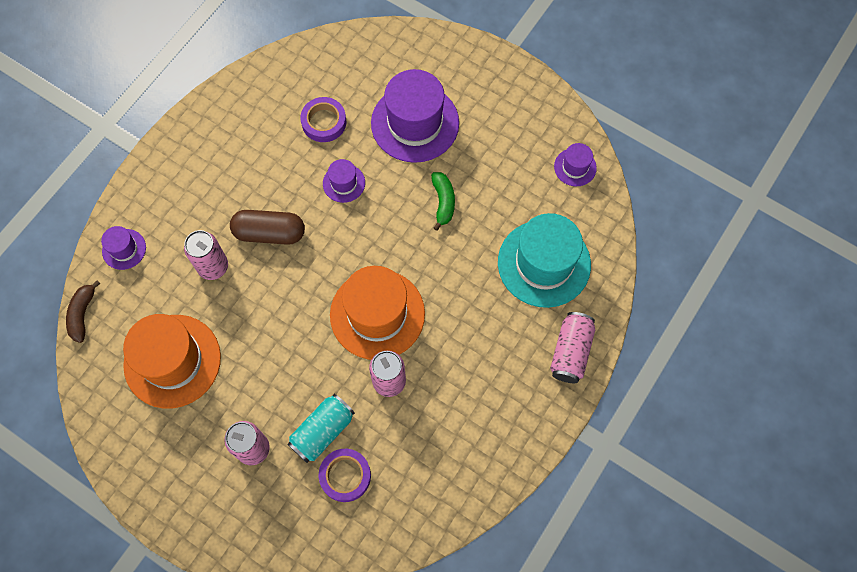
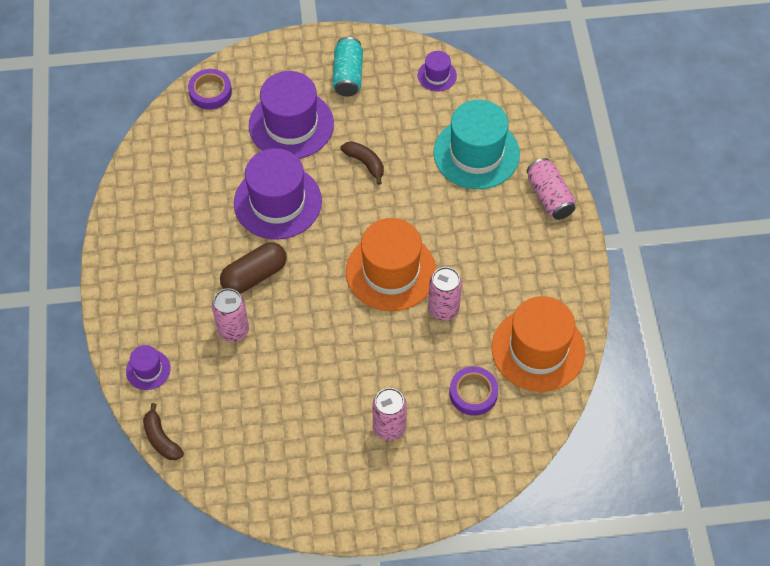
camera: 40 degrees left, 10 degrees down
orange hat [123,314,221,409] -> orange hat moved to [492,296,585,392]
turquoise can [287,394,355,463] -> turquoise can moved to [332,37,363,96]
purple tape [300,97,346,142] -> purple tape moved to [188,69,232,110]
purple hat [323,159,365,203] -> purple hat [234,148,322,240], size x2.12
green banana [431,172,455,231] -> brown banana [340,141,384,185]

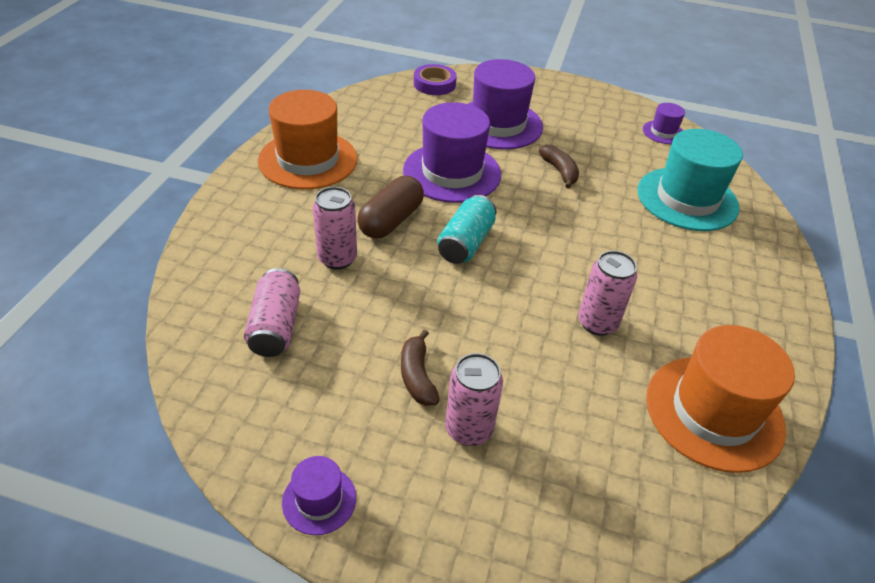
camera: 20 degrees right, 15 degrees down
purple hat [126,345,171,390] -> purple hat moved to [282,456,356,535]
brown banana [143,403,184,460] -> brown banana moved to [401,329,440,406]
brown capsule [220,242,287,294] -> brown capsule turned 45 degrees counterclockwise [357,176,424,239]
turquoise can [332,37,363,96] -> turquoise can moved to [437,195,496,264]
orange hat [346,218,436,311] -> orange hat moved to [258,90,357,190]
purple tape [449,366,498,416] -> none
pink can [527,158,576,220] -> pink can moved to [244,268,300,357]

